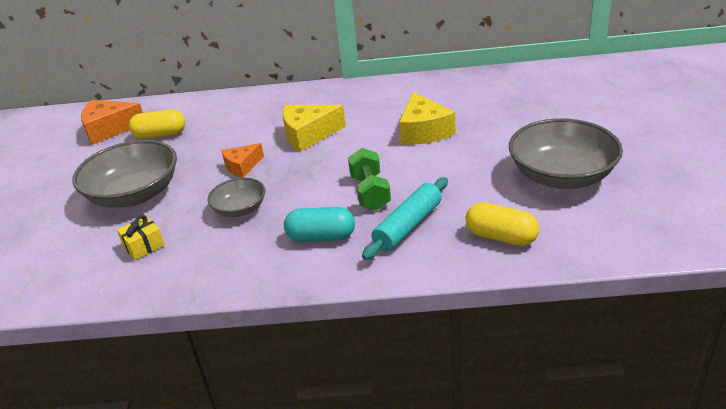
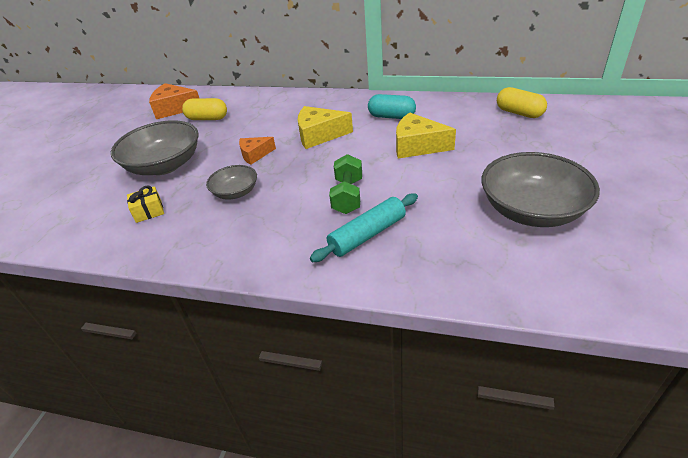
camera: 15 degrees right, 5 degrees up
turquoise capsule [284,207,355,242] -> turquoise capsule moved to [368,94,416,119]
yellow cheese [399,92,456,145] -> yellow cheese turned 105 degrees clockwise [396,112,456,159]
yellow capsule [465,202,539,246] -> yellow capsule moved to [497,87,547,118]

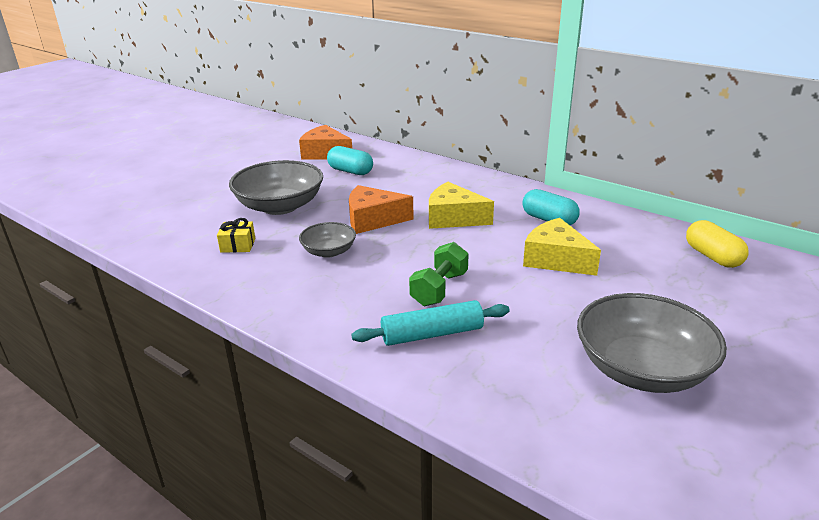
camera: 20 degrees right, 10 degrees down
yellow capsule [182,98,227,120] -> turquoise capsule [327,146,373,175]
orange cheese [239,137,276,165] -> orange cheese [349,185,414,234], size x1.60

